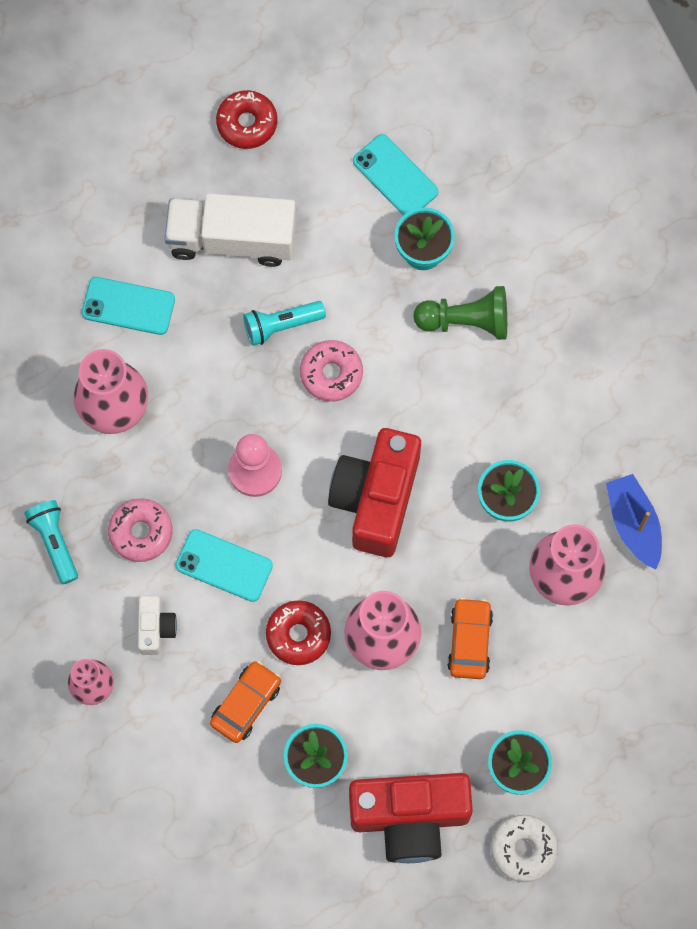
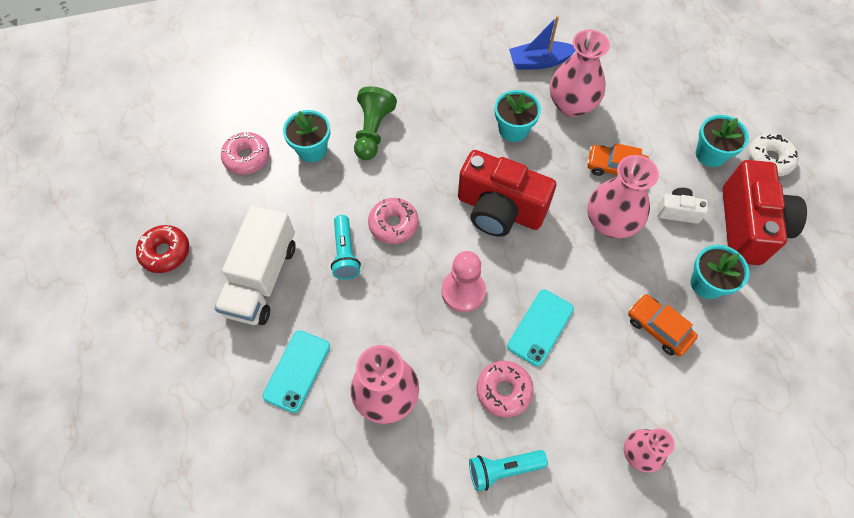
camera: 80 degrees left, 10 degrees down
white camera [138,596,177,655] -> white camera moved to [658,188,708,224]
red donut [266,600,331,665] -> none
turquoise phone [353,134,438,216] -> pink donut [221,132,270,175]

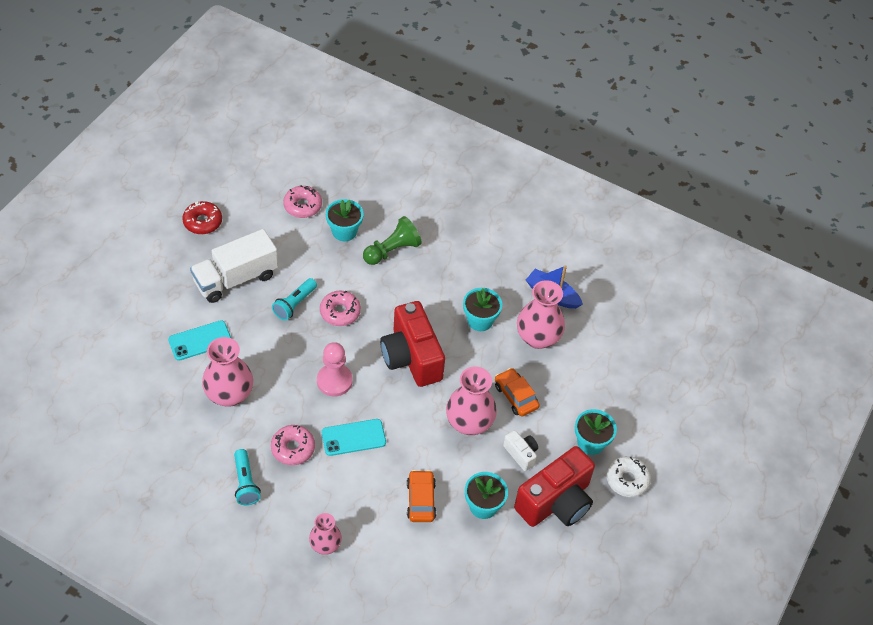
camera: 40 degrees right, 10 degrees down
turquoise flashlight [469,450,548,491] -> turquoise flashlight turned 135 degrees counterclockwise [234,449,261,505]

